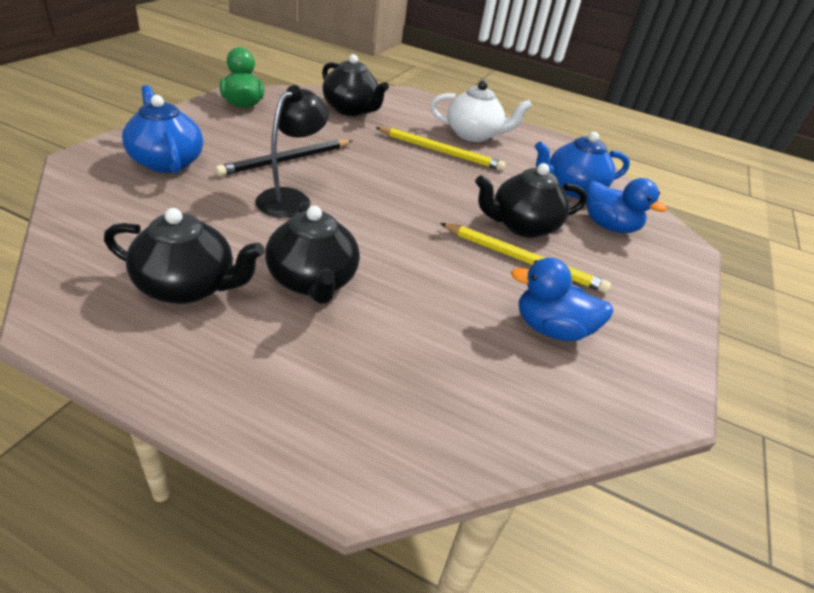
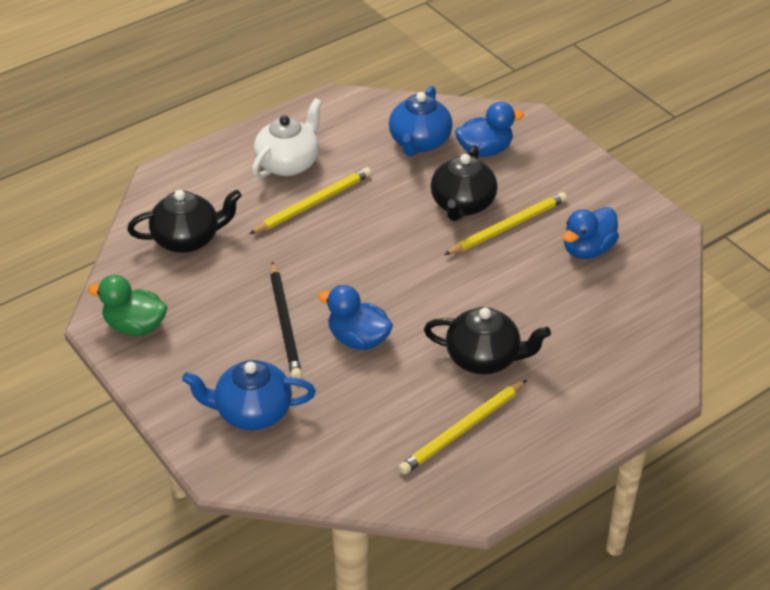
camera: 55 degrees left, 5 degrees up
black teapot [104,208,264,304] -> yellow pencil [398,380,527,475]
black lamp [255,85,329,218] -> blue duck [318,285,393,350]

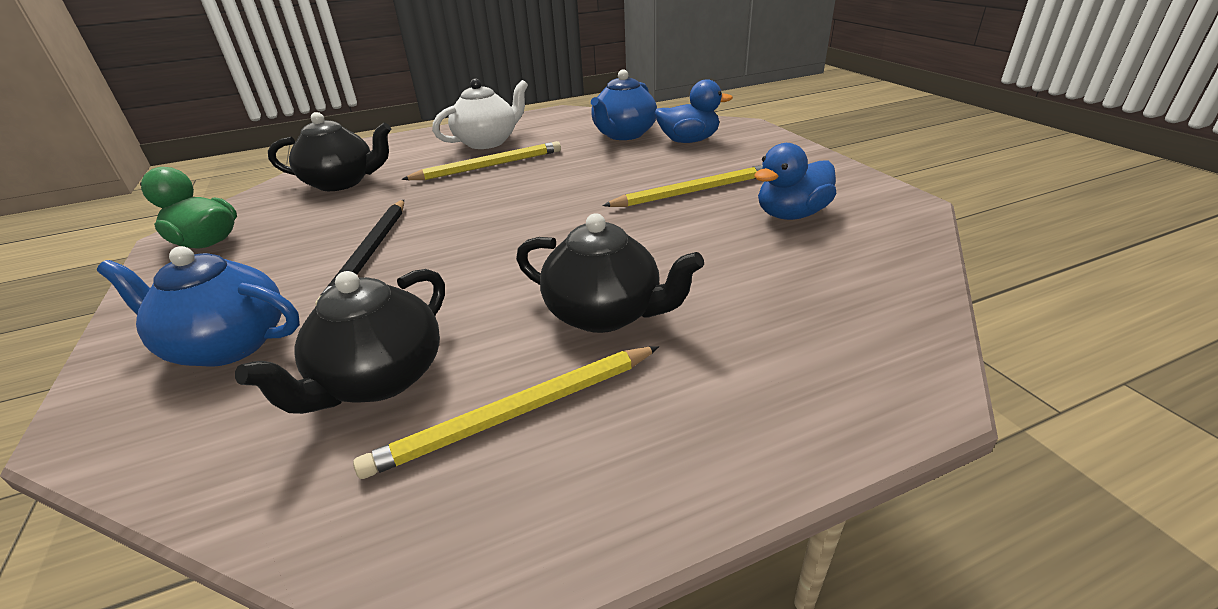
camera: 15 degrees right, 10 degrees down
blue duck [318,285,393,350] -> none
black teapot [430,145,498,221] -> black teapot moved to [235,269,445,414]

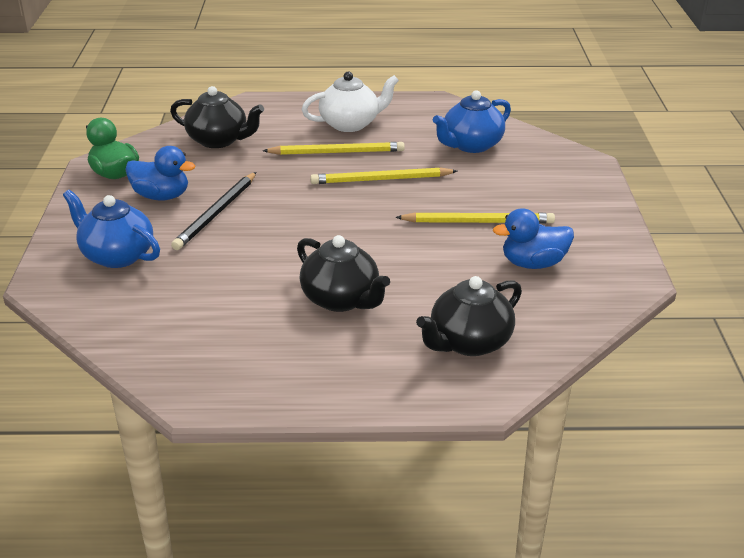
camera: 20 degrees right, 0 degrees up
black teapot [235,269,445,414] -> black teapot moved to [416,276,522,356]
yellow pencil [353,346,659,479] -> yellow pencil moved to [310,167,457,184]
blue duck [655,79,733,143] -> blue duck moved to [125,146,196,201]

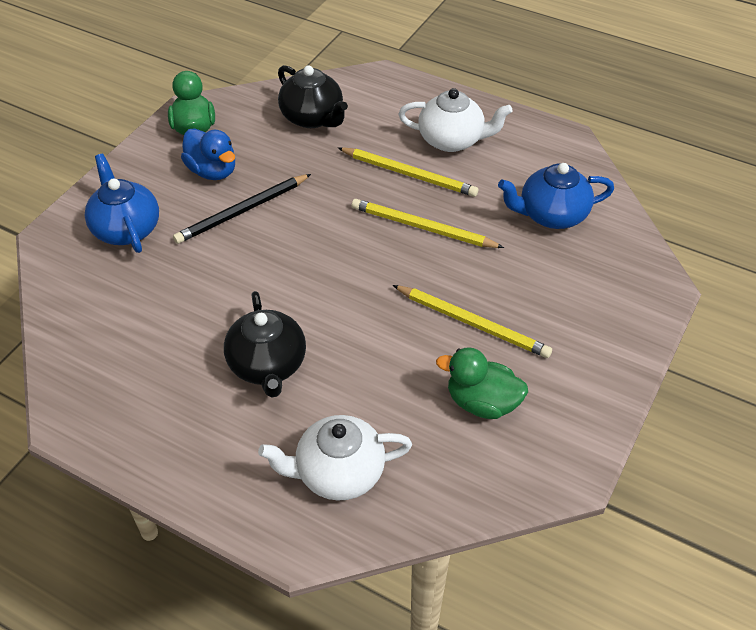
camera: 30 degrees right, 15 degrees up
black teapot [416,276,522,356] -> white teapot [258,415,412,501]
blue duck [493,208,574,269] -> green duck [436,347,528,419]

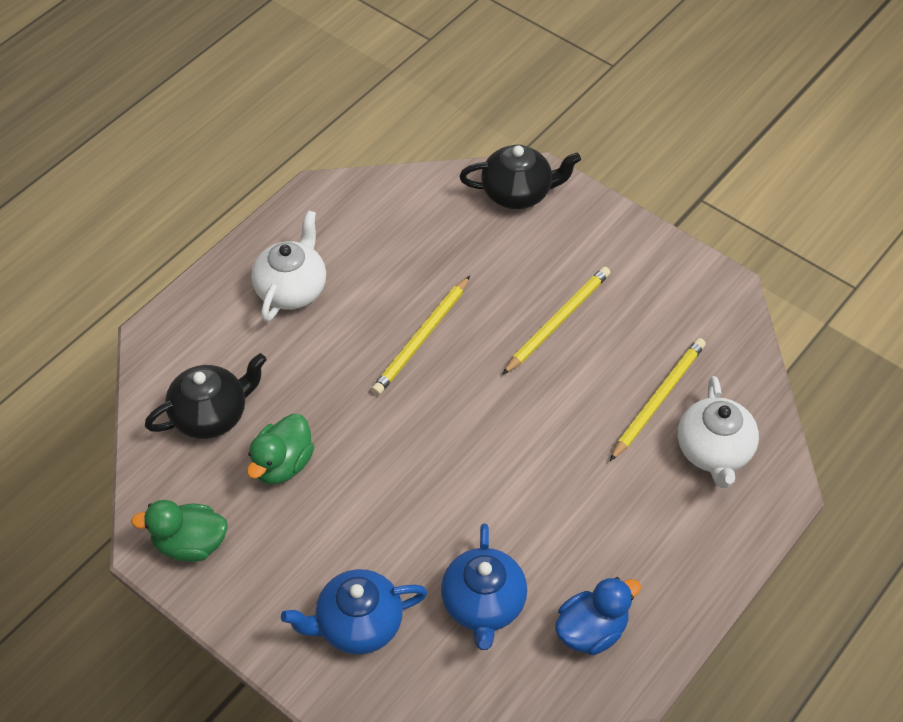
camera: 80 degrees left, 5 degrees up
black pencil [173,174,311,244] -> none
blue duck [181,129,235,180] -> blue duck moved to [555,577,641,655]
black teapot [224,291,306,398] -> black teapot moved to [459,144,581,209]
yellow pencil [338,147,478,197] -> yellow pencil moved to [610,338,706,461]
green duck [436,347,528,419] -> green duck moved to [247,414,314,485]
blue teapot [498,163,614,229] -> blue teapot moved to [441,523,527,650]

